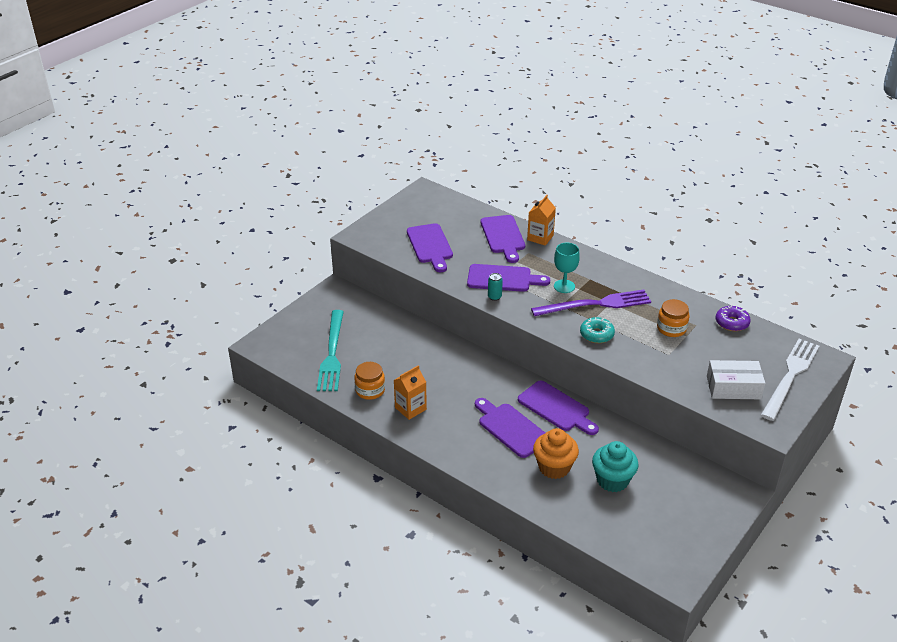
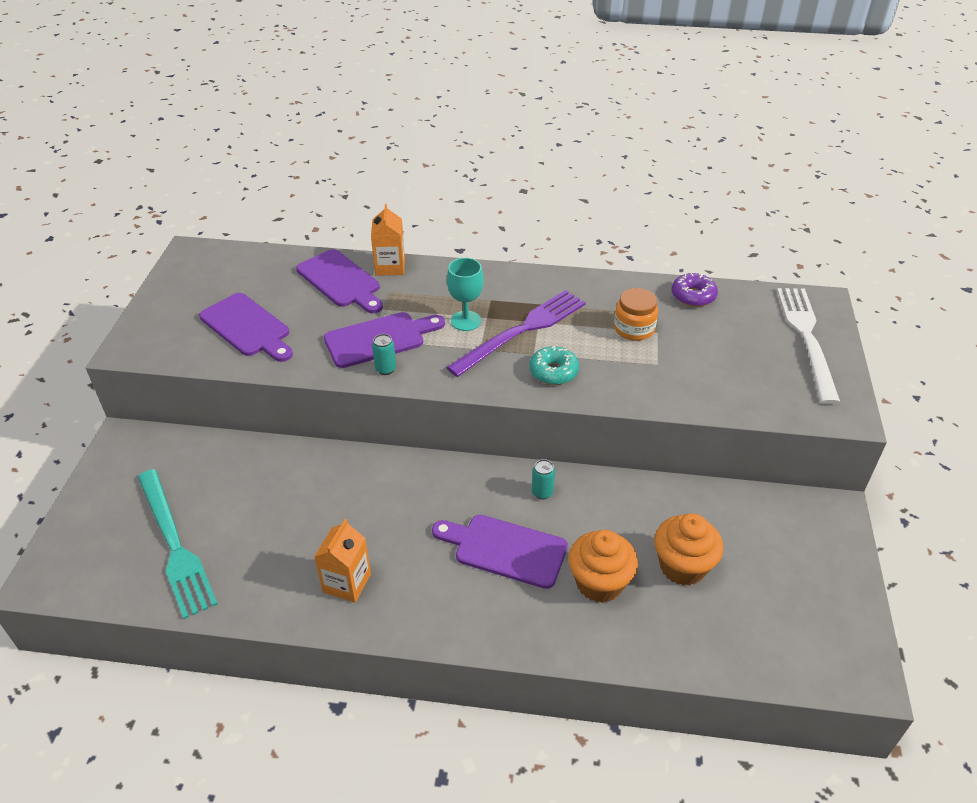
camera: 30 degrees left, 5 degrees up
orange jar [354,362,385,400] -> none
purple cutting board [518,381,599,435] -> turquoise can [532,459,555,500]
turquoise cupcake [592,441,639,492] -> orange cupcake [654,513,723,586]
white box [707,360,765,399] -> none

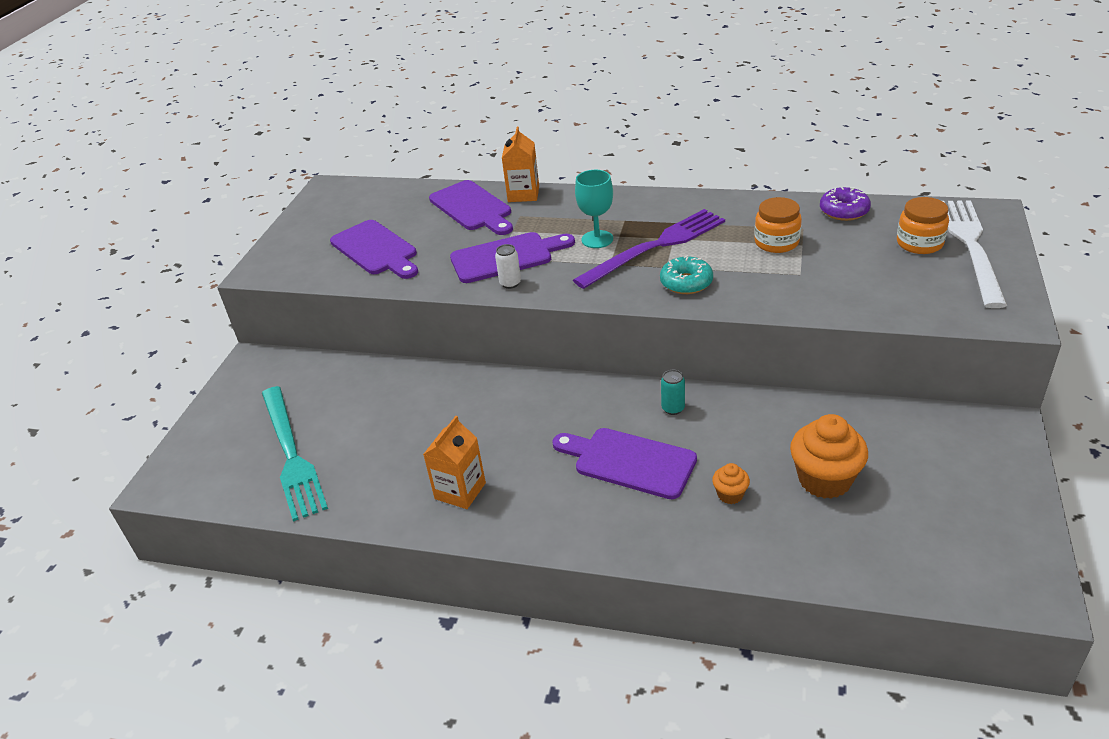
camera: 10 degrees right, 5 degrees down
turquoise can [372,334,396,375] -> white can [495,244,521,289]
orange cupcake [568,530,638,603] -> orange cupcake [712,463,750,504], size x0.49
none -> orange jar [897,197,949,254]

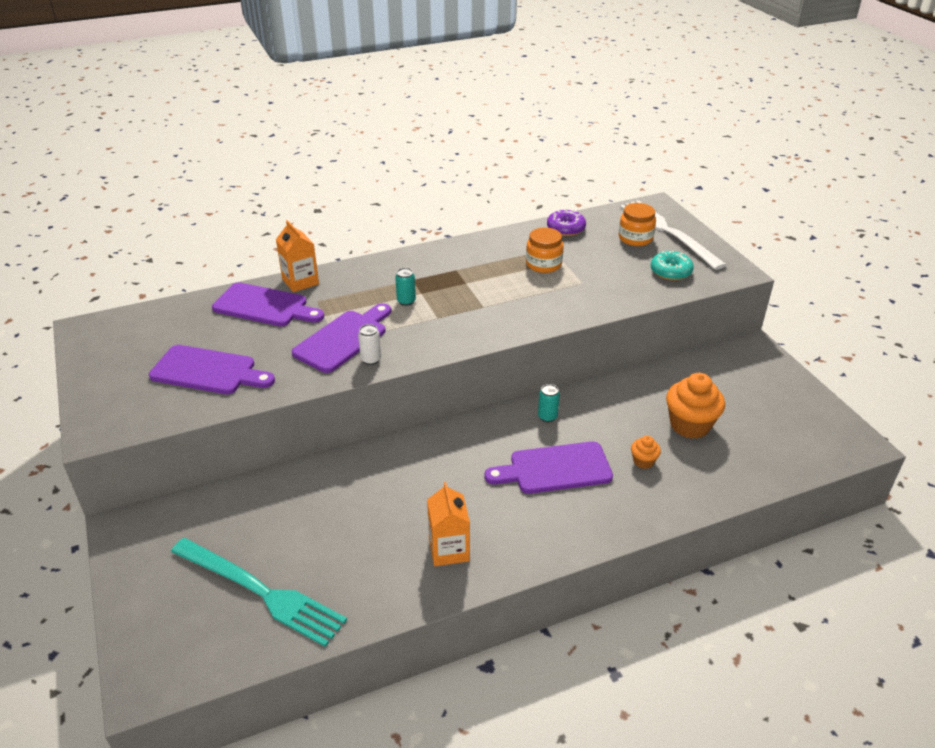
camera: 40 degrees left, 0 degrees up
purple fork [573,209,725,289] -> none
turquoise goblet [575,170,613,248] -> turquoise can [395,268,416,306]
turquoise donut [660,256,713,294] -> turquoise donut moved to [651,250,694,280]

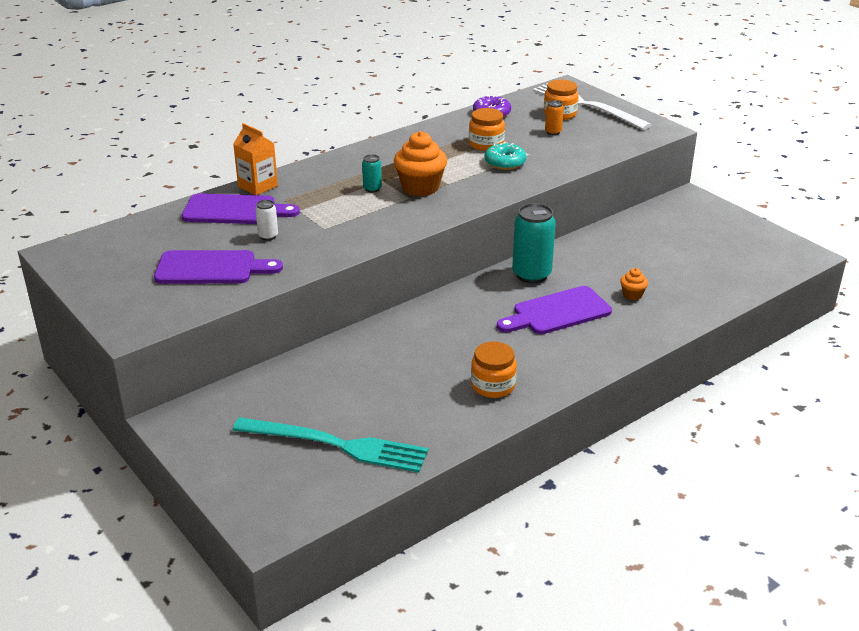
camera: 15 degrees left, 5 degrees down
purple cutting board [292,303,391,373] -> none
white can [358,324,381,365] -> white can moved to [255,200,278,240]
orange carton [427,482,470,566] -> orange jar [471,341,517,398]
turquoise can [538,384,560,422] -> turquoise can [512,203,556,284], size x2.08
turquoise donut [651,250,694,280] -> turquoise donut moved to [485,142,526,170]
orange cupcake [666,373,725,439] -> orange cupcake moved to [394,131,447,196]
none -> orange can [545,100,564,135]

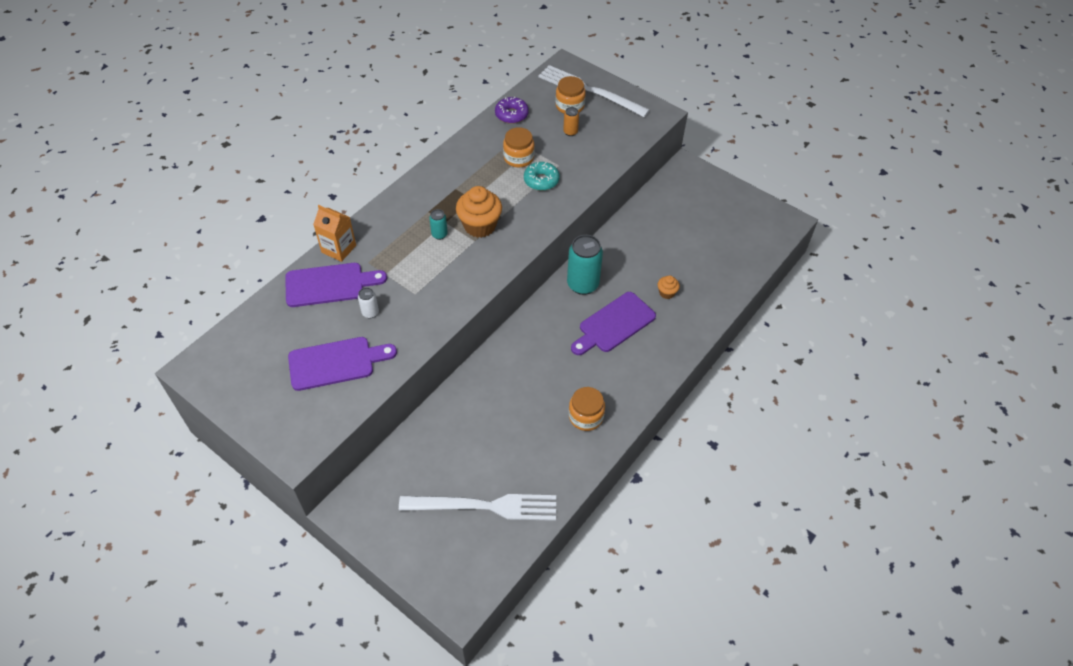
camera: 15 degrees left, 20 degrees up
turquoise fork [232,417,428,473] -> white fork [399,494,556,521]

